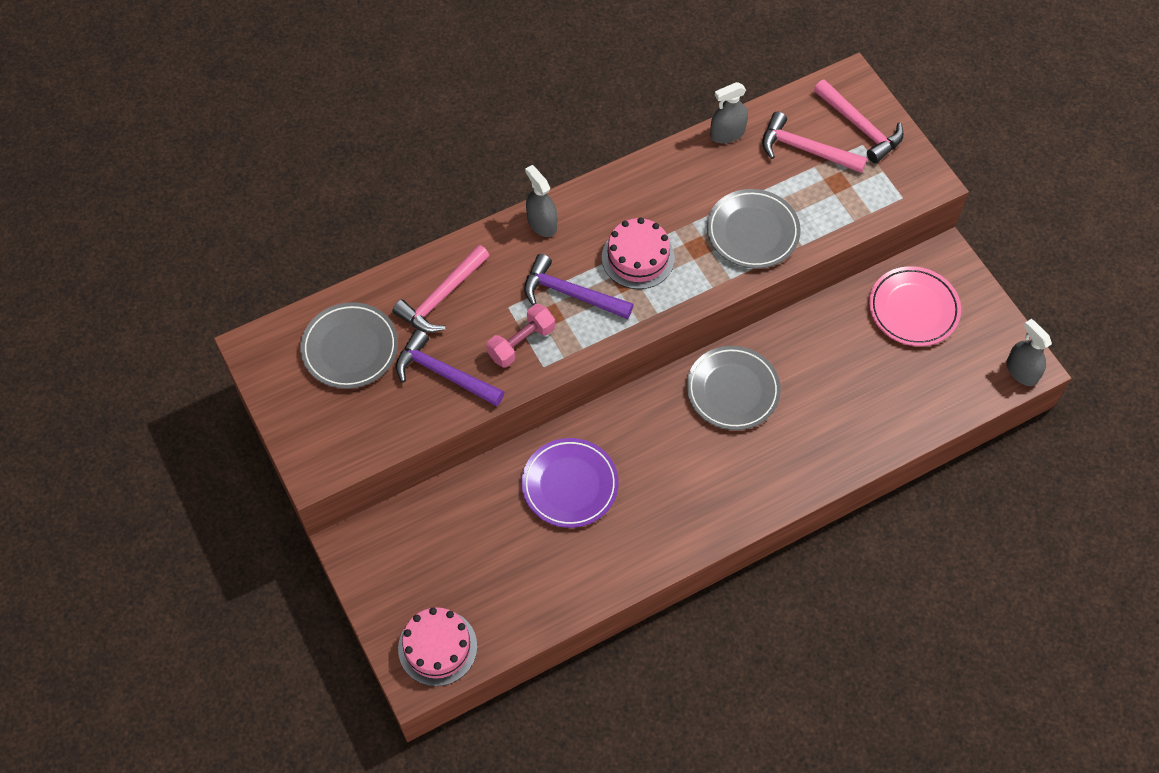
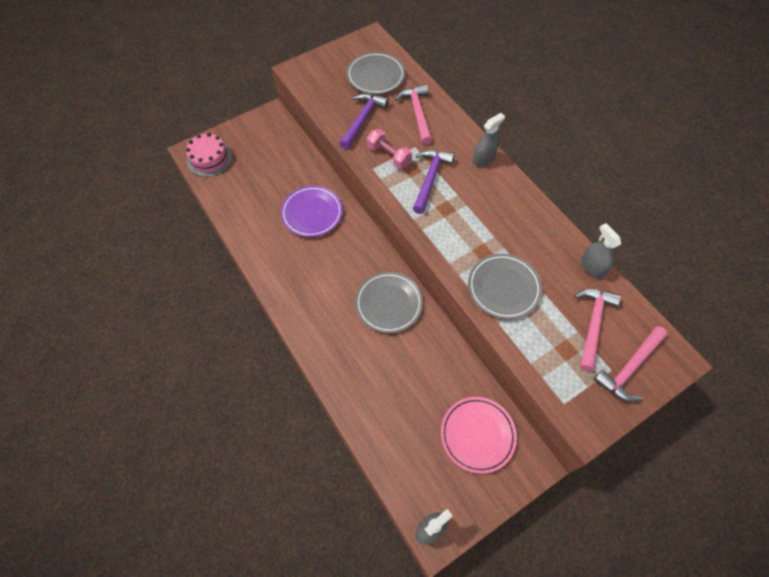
camera: 85 degrees right, 0 degrees up
pink hammer [392,245,490,333] -> pink hammer turned 45 degrees clockwise [395,85,432,145]
pink cake [602,218,675,289] -> none

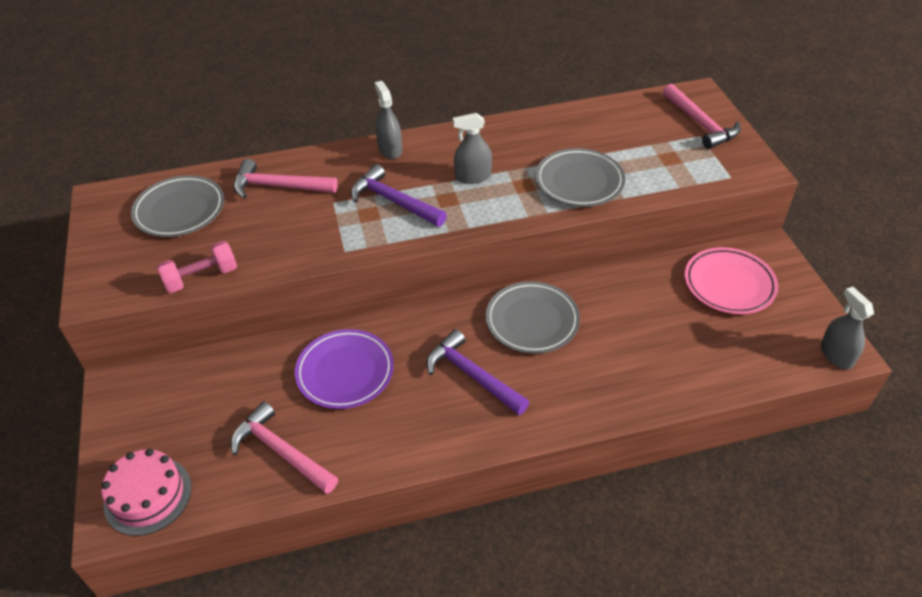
camera: 70 degrees left, 15 degrees down
purple hammer [339,93,389,149] -> purple hammer moved to [426,329,529,415]
pink dumbbell [367,129,412,169] -> pink dumbbell moved to [157,241,237,293]
pink hammer [575,289,621,371] -> pink hammer moved to [231,401,338,494]
grey spray bottle [581,223,621,279] -> grey spray bottle moved to [453,113,492,184]

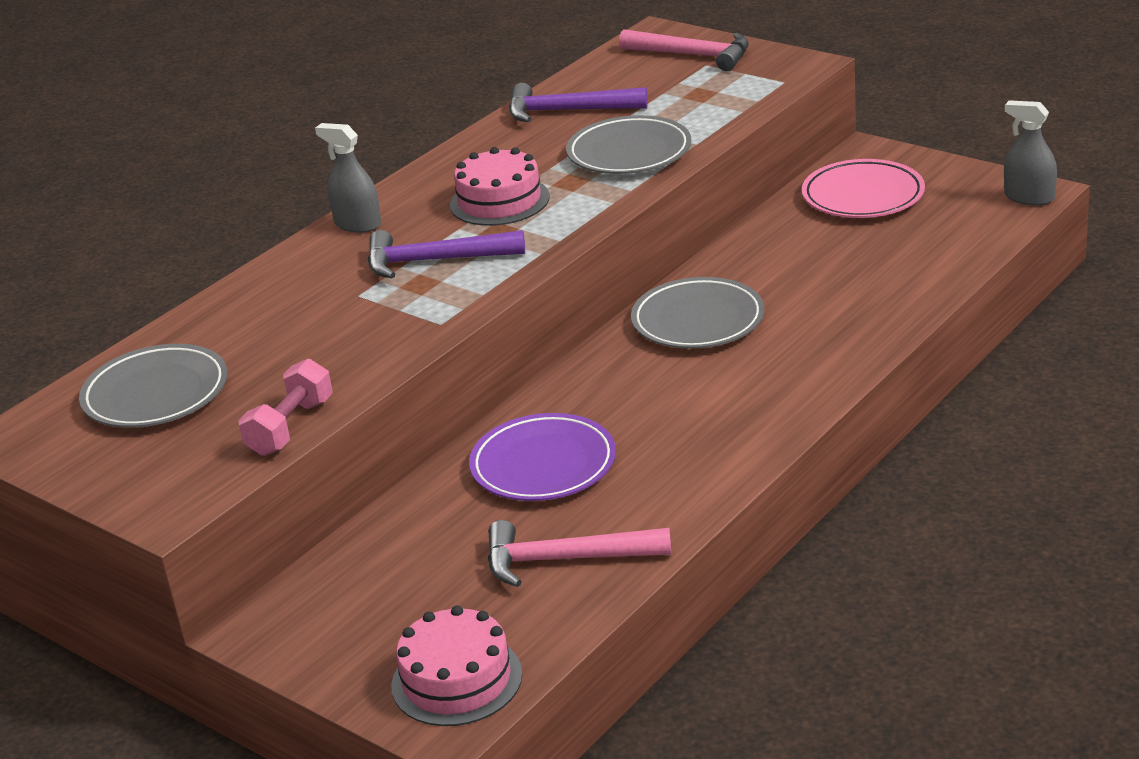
camera: 35 degrees left, 15 degrees down
pink hammer [233,159,338,199] -> none
purple hammer [426,329,529,415] -> purple hammer moved to [509,83,648,122]
grey spray bottle [453,113,492,184] -> pink cake [450,147,550,226]

